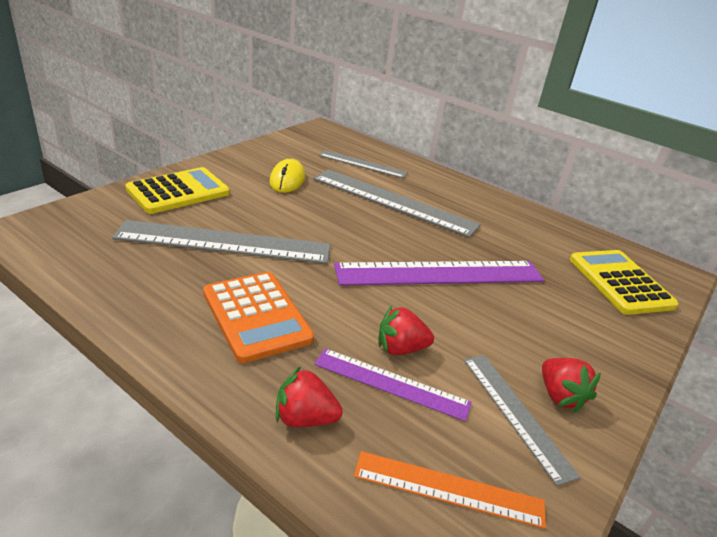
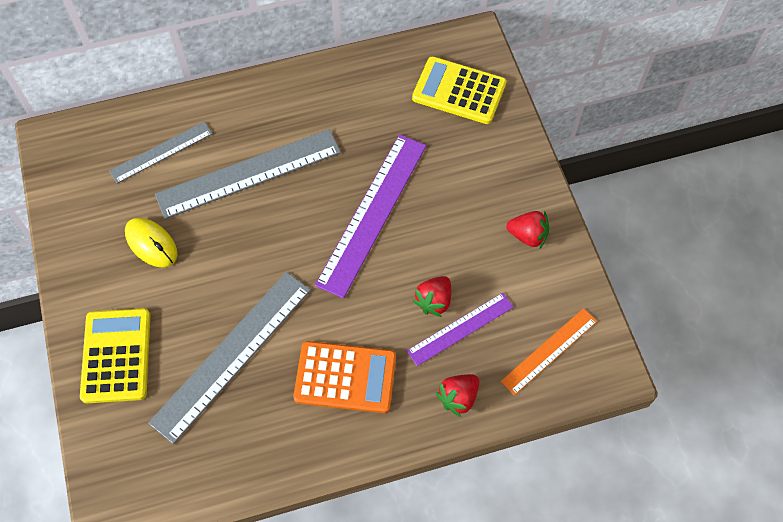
camera: 50 degrees left, 30 degrees up
grey ruler [464,355,580,486] -> none

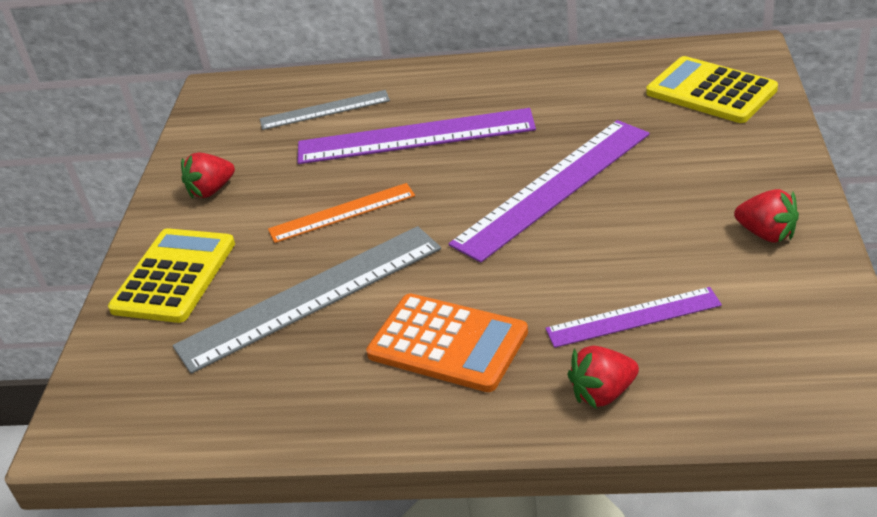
camera: 25 degrees right, 25 degrees down
yellow mouse [125,218,177,268] -> none
grey ruler [155,129,341,219] -> purple ruler [297,108,536,164]
red strawberry [413,276,451,317] -> red strawberry moved to [181,153,235,199]
orange ruler [501,308,597,395] -> orange ruler moved to [268,183,415,243]

